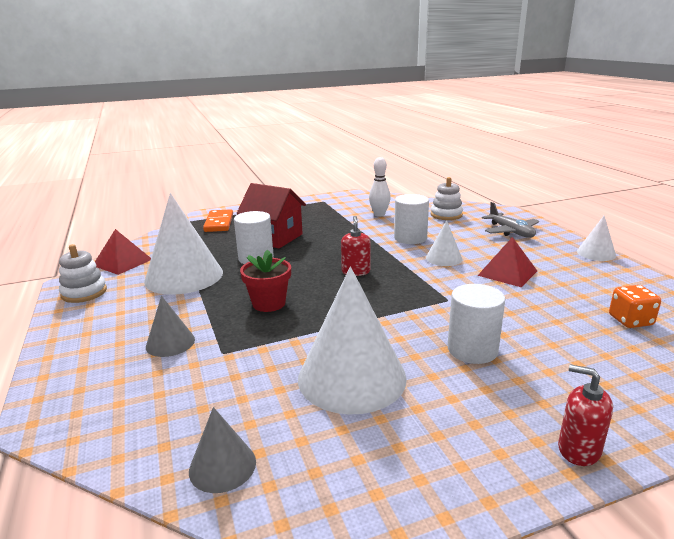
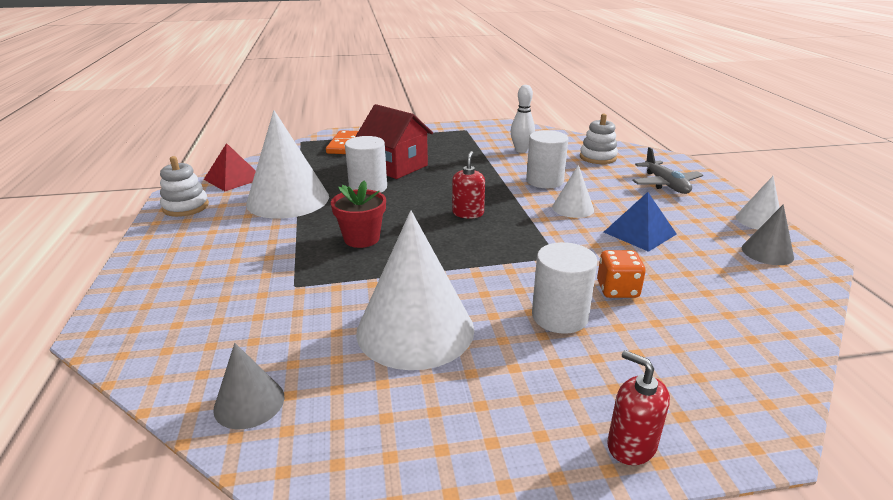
camera: 10 degrees right, 5 degrees up
grey cone [146,296,195,357] -> grey cone moved to [742,204,794,265]
red pyramid [477,237,537,287] -> blue pyramid [604,192,677,252]
orange dice [609,285,661,328] -> orange dice moved to [597,250,646,298]

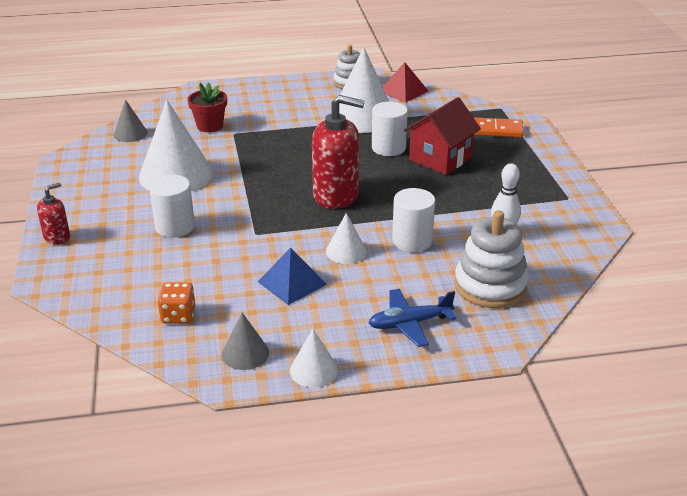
camera: 90 degrees right, 5 degrees up
red flower pot [331,181,386,248] -> red flower pot moved to [187,82,227,132]
red soap dispenser [452,151,485,219] -> red soap dispenser [312,95,365,209], size x1.97
white stacking toy [580,114,618,164] -> white stacking toy [454,210,529,308], size x1.56
orange dice [597,250,646,298] -> orange dice moved to [158,283,195,324]
grey plane [632,147,703,194] -> blue plane [368,289,457,347]

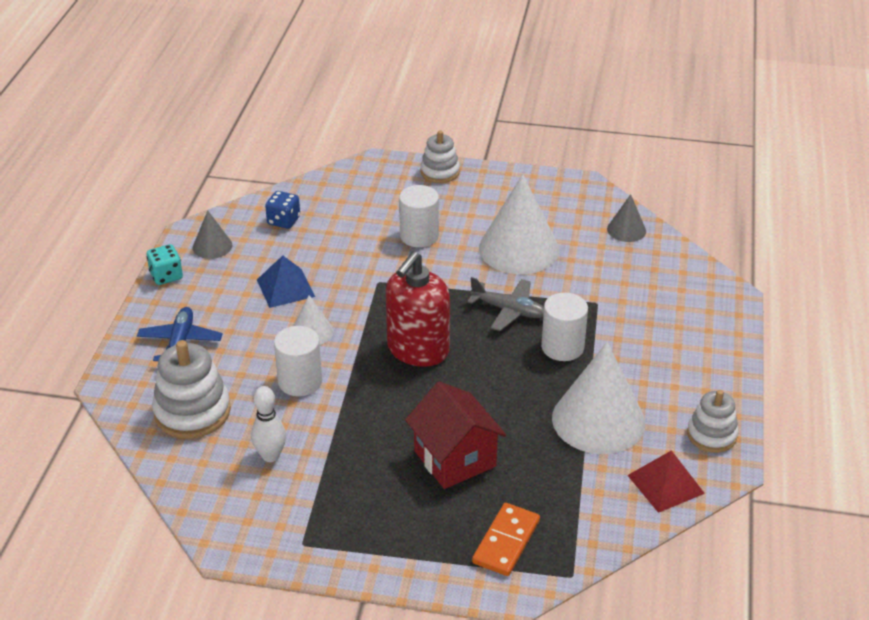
camera: 110 degrees right, 5 degrees up
red soap dispenser [37,183,70,245] -> white stacking toy [420,130,460,183]
orange dice [158,283,195,324] -> blue dice [265,191,300,229]
red flower pot [187,82,227,132] -> none
white cone [290,329,338,388] -> turquoise dice [147,244,183,285]
white cylinder [372,102,408,156] -> white cylinder moved to [541,293,588,361]
none -> grey plane [467,277,544,331]

